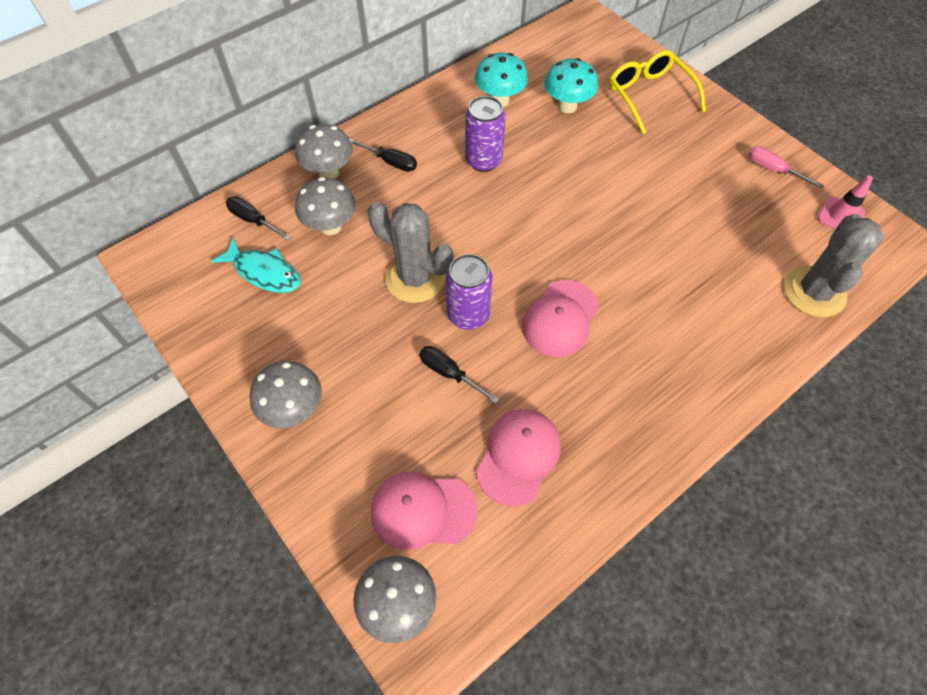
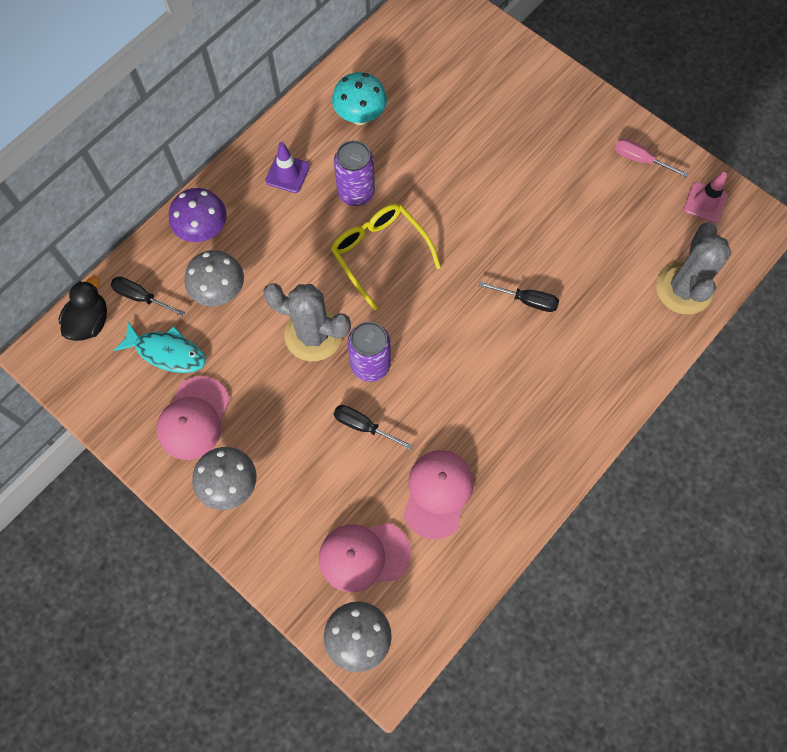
camera: 10 degrees left, 10 degrees up
grey mushroom [295,124,353,179] -> purple mushroom [169,188,227,242]
black screwdriver [349,139,417,172] -> black screwdriver moved to [479,281,559,312]
pink cap [522,280,599,357] -> pink cap moved to [157,376,230,460]
turquoise mushroom [544,58,598,113] -> none
yellow glasses [609,50,706,134] -> yellow glasses moved to [331,204,441,311]
none -> black duck [59,276,107,341]
none -> purple traffic cone [265,142,310,193]

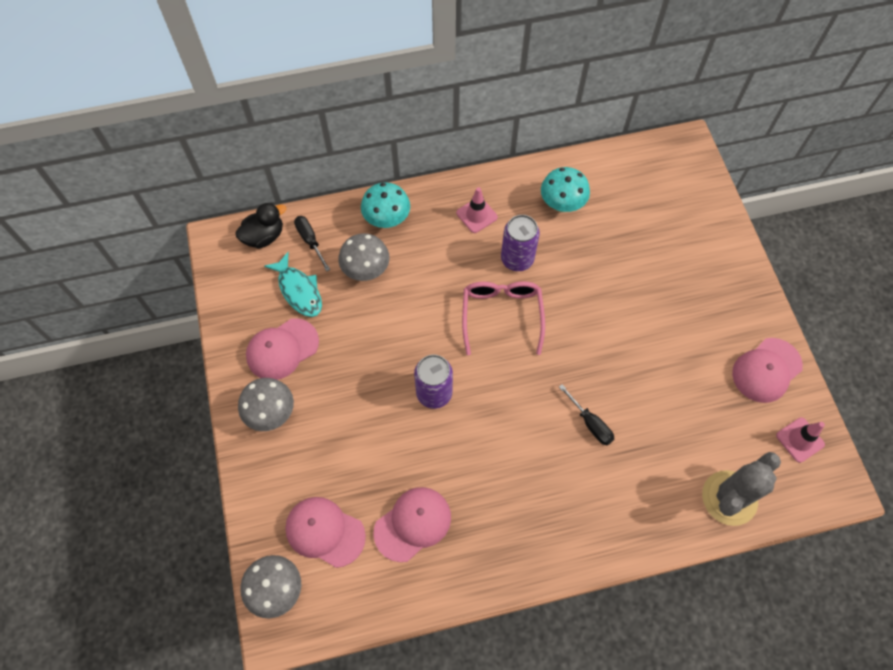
camera: 35 degrees right, 5 degrees down
purple mushroom [169,188,227,242] -> turquoise mushroom [361,182,410,228]
grey cactus [263,283,351,361] -> none
purple traffic cone [265,142,310,193] -> pink traffic cone [456,187,498,233]
yellow glasses [331,204,441,311] -> pink glasses [462,281,545,355]
black screwdriver [334,405,413,450] -> none
pink screwdriver [615,138,688,177] -> pink cap [732,338,803,403]

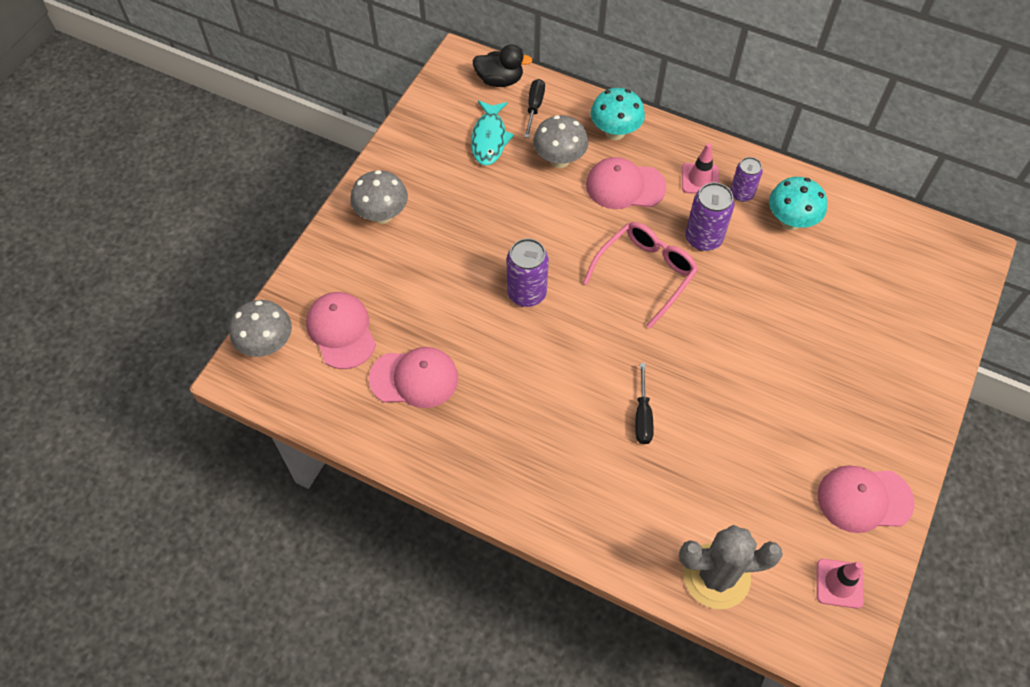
camera: 40 degrees right, 5 degrees down
pink cap [246,318,319,380] -> pink cap moved to [586,157,667,209]
none -> purple can [730,157,763,202]

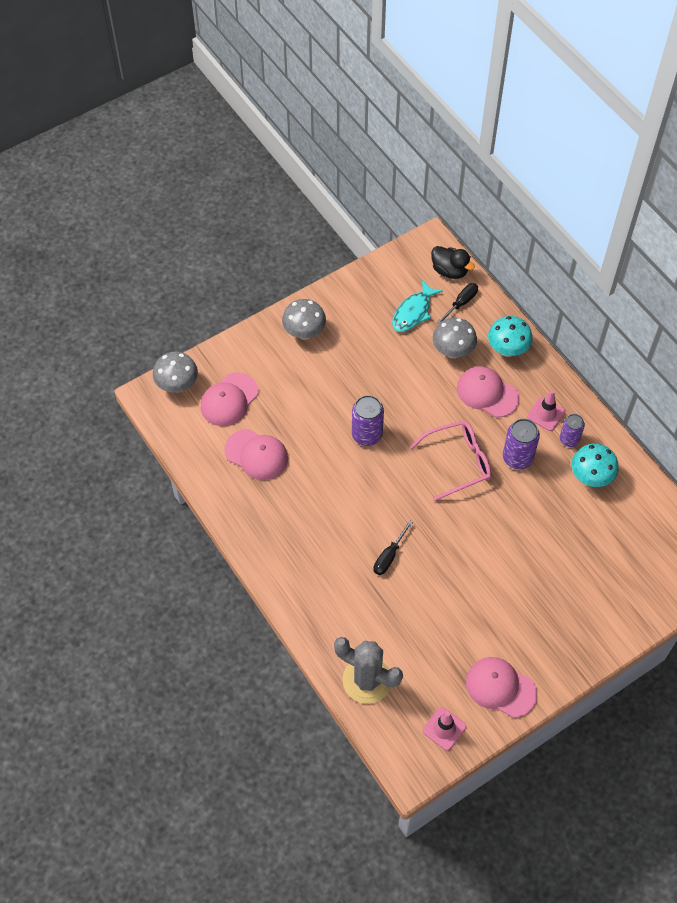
camera: 30 degrees right, 0 degrees up
pink cap [306,292,376,369] -> pink cap turned 150 degrees counterclockwise [201,372,258,426]

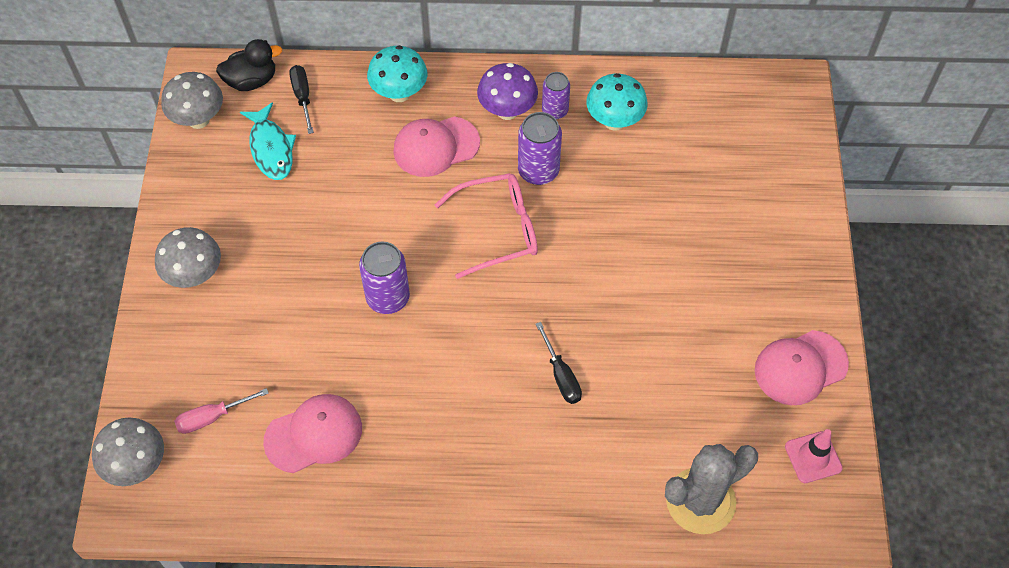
camera: 55 degrees left, 0 degrees up
pink cap [201,372,258,426] -> pink screwdriver [174,388,269,434]
pink glasses [410,420,492,501] -> pink glasses turned 60 degrees clockwise [435,173,538,279]
grey mushroom [433,318,477,358] -> grey mushroom moved to [161,72,223,129]
pink traffic cone [527,390,565,431] -> purple mushroom [477,63,538,120]

